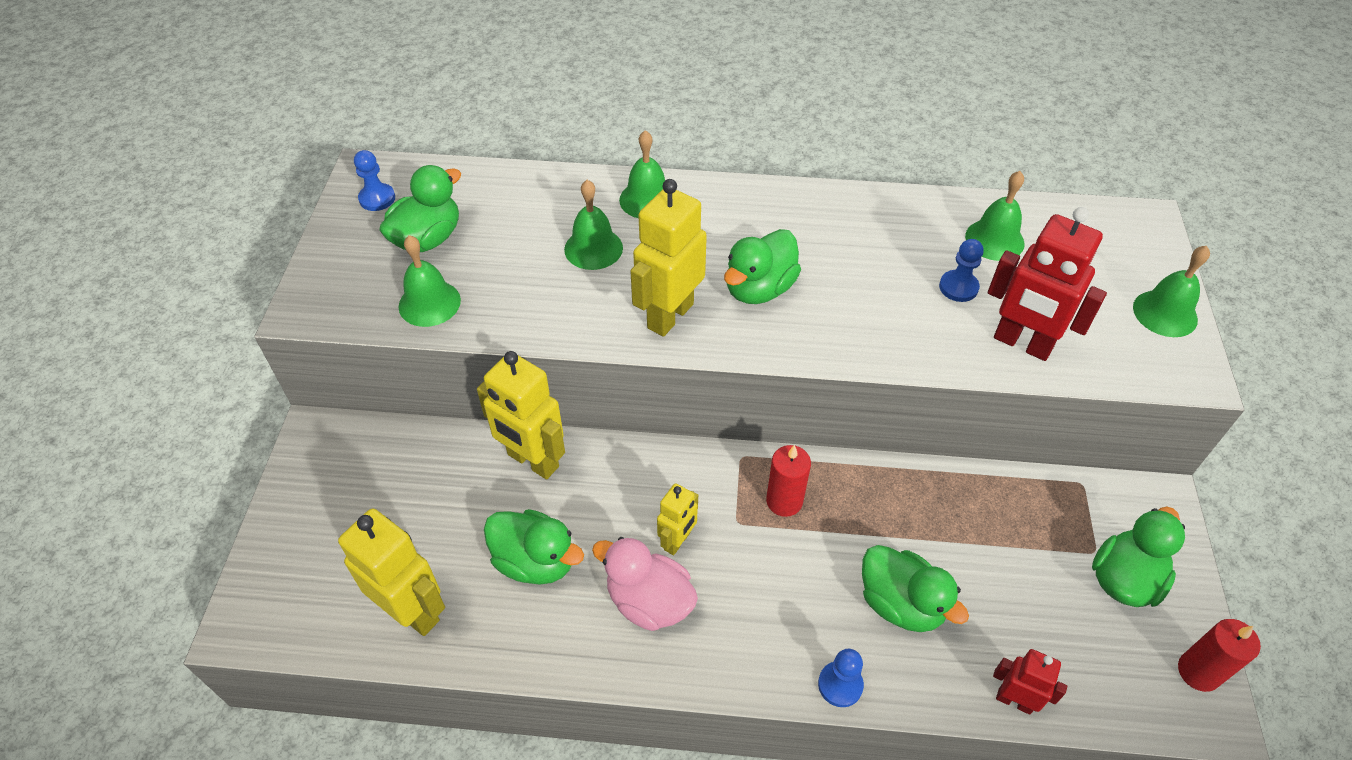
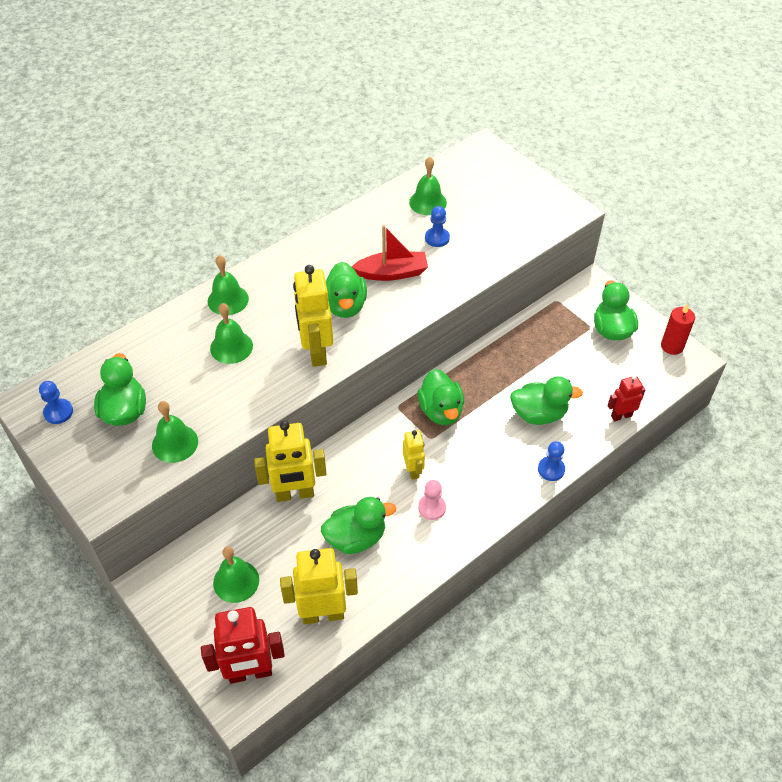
camera: 45 degrees left, 0 degrees up
pink duck [592,537,698,631] -> pink pawn [418,480,446,520]
red candle [766,445,811,517] -> green duck [418,369,464,425]
red robot [988,207,1107,361] -> red robot moved to [201,607,285,684]
green bell [1133,246,1210,337] -> green bell moved to [213,547,259,603]
none -> red boat [352,225,428,281]

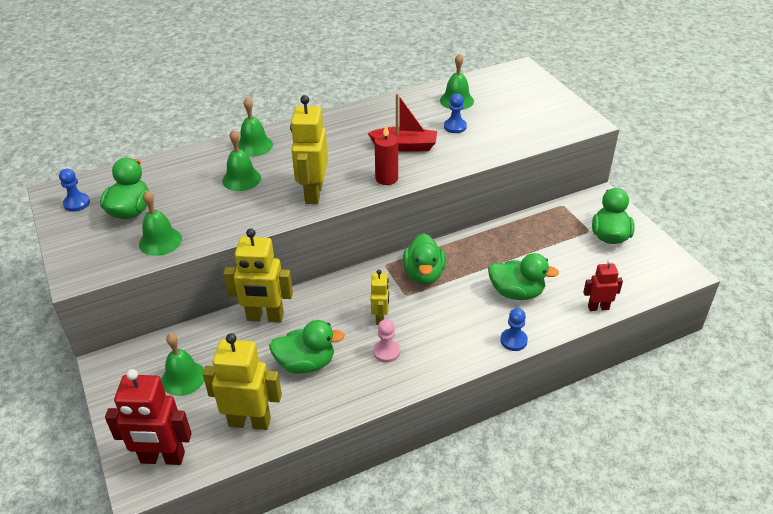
camera: 15 degrees right, 10 degrees down
green duck [325,262,367,318] -> none
red candle [661,304,695,355] -> red candle moved to [374,126,398,185]

